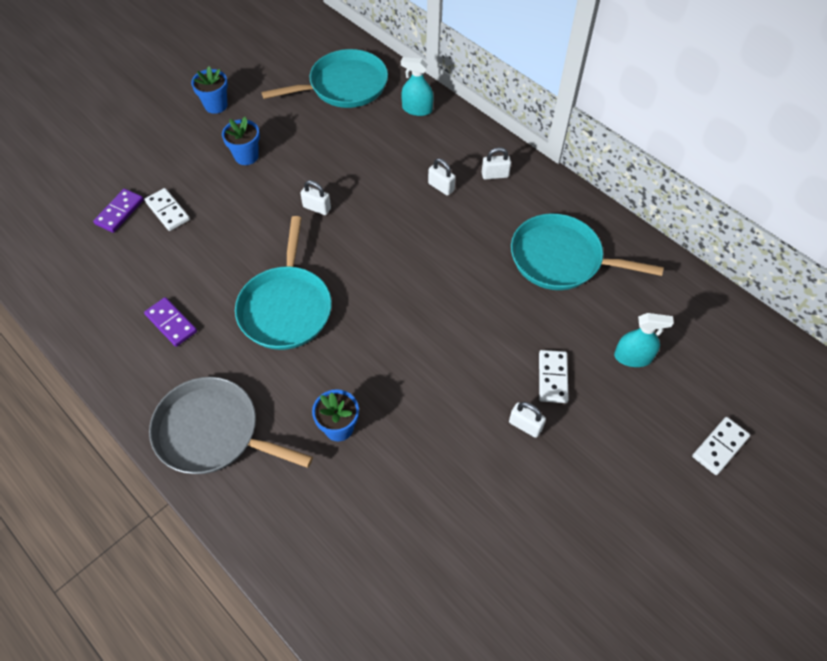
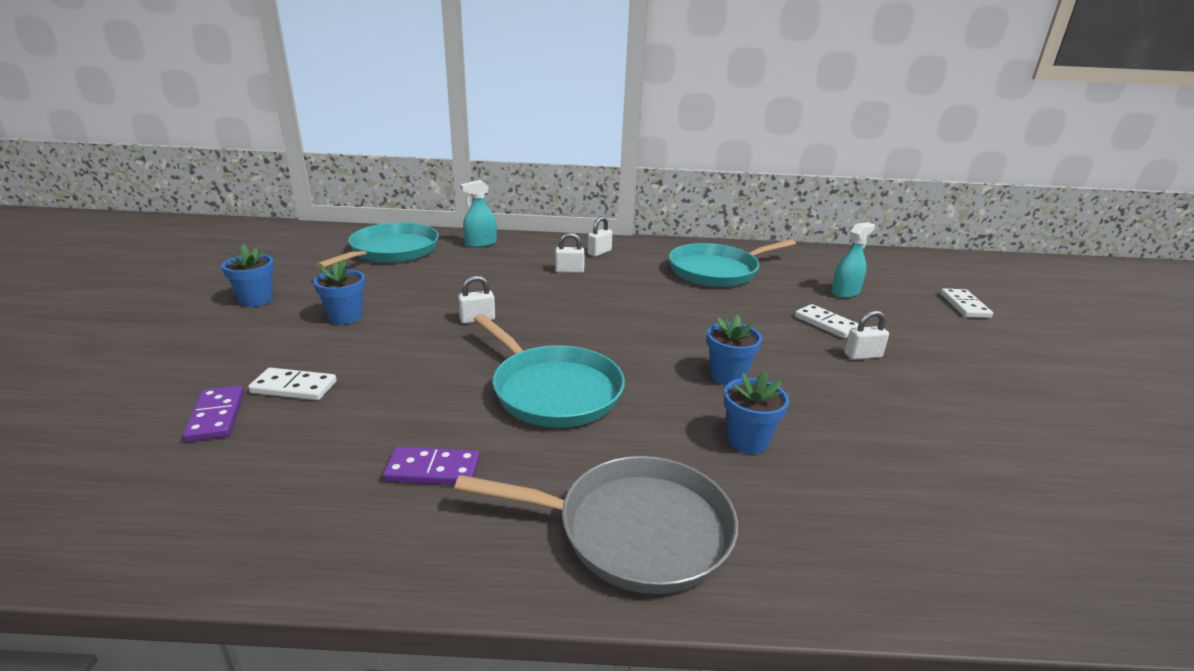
camera: 45 degrees left, 30 degrees down
grey pan [149,377,313,474] -> grey pan turned 150 degrees counterclockwise [454,456,738,594]
none -> blue flower pot [707,315,762,385]

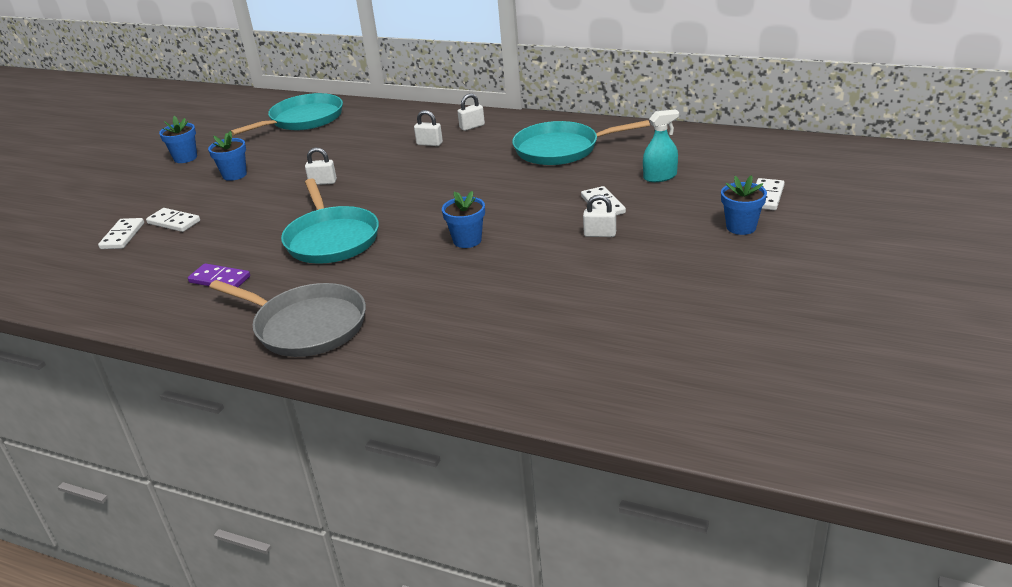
camera: 25 degrees right, 5 degrees up
purple domino [183,386,244,442] -> white domino [98,218,144,249]
turquoise spray bottle [460,180,497,248] -> none
blue flower pot [724,371,789,454] -> blue flower pot moved to [721,175,767,235]

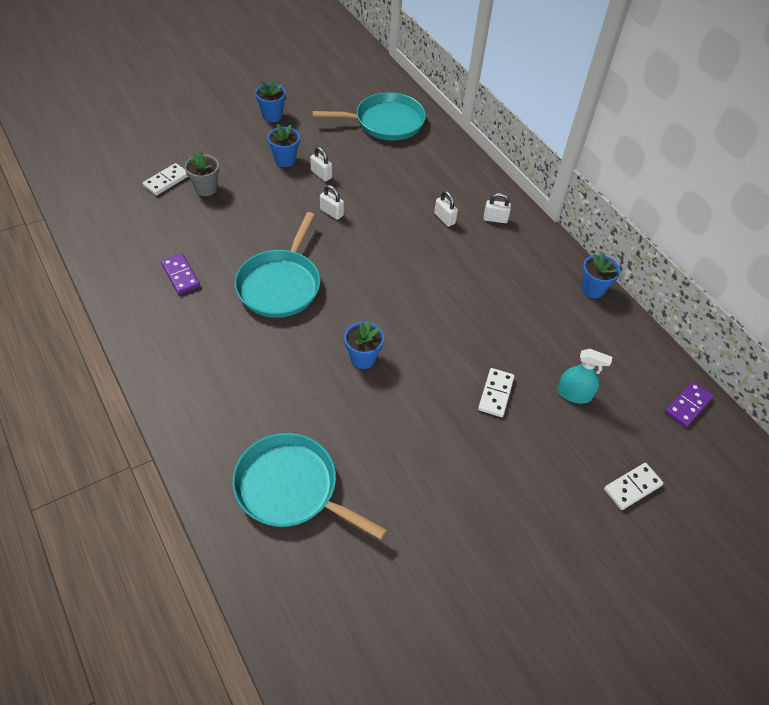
camera: 30 degrees right, 20 degrees up
white domino [146,208,200,232] -> grey flower pot [185,151,219,196]
grey pan [209,280,366,357] -> none
turquoise pan [512,120,650,165] -> turquoise pan moved to [232,433,387,540]
white padlock [583,195,616,237] -> white padlock moved to [310,147,332,182]
blue flower pot [721,175,767,235] -> blue flower pot moved to [581,253,620,299]
none -> purple domino [665,381,714,427]

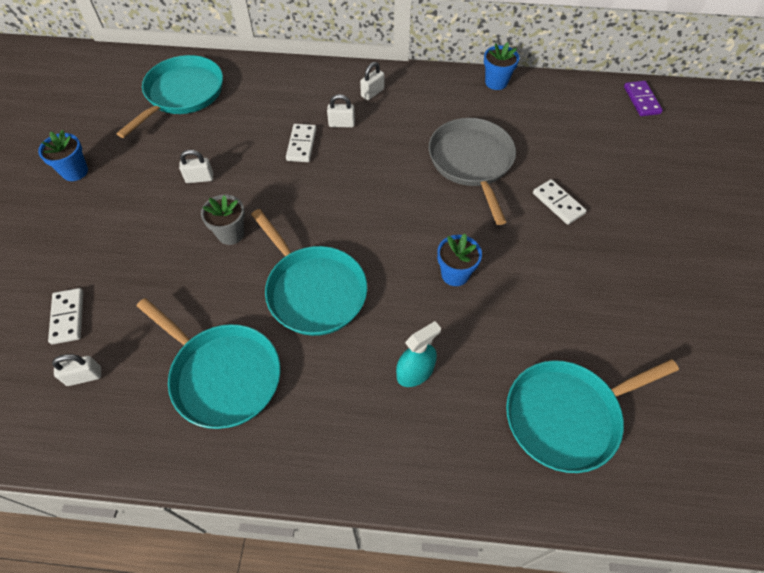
camera: 50 degrees left, 5 degrees up
purple domino [161,253,200,294] -> turquoise pan [137,298,280,429]
grey flower pot [185,151,219,196] -> grey flower pot moved to [201,195,245,245]
blue flower pot [267,124,300,167] -> none
white padlock [320,185,344,220] -> white padlock moved to [52,354,101,386]
turquoise spray bottle [557,349,612,404] -> turquoise spray bottle moved to [396,321,441,387]
white domino [604,463,663,510] -> white domino moved to [286,124,317,162]
none -> grey pan [429,118,516,225]

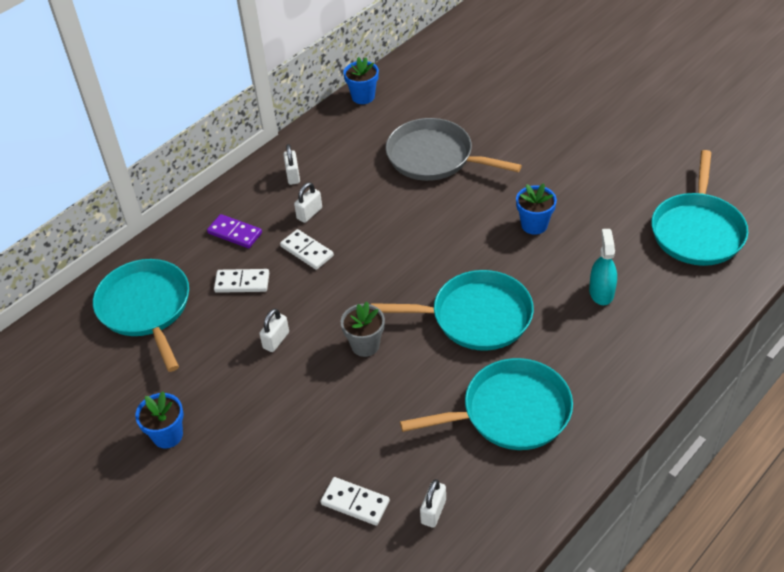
camera: 50 degrees left, 10 degrees down
white domino [533,179,587,225] -> white domino moved to [214,269,269,293]
purple domino [624,81,663,116] -> purple domino moved to [207,214,262,248]

